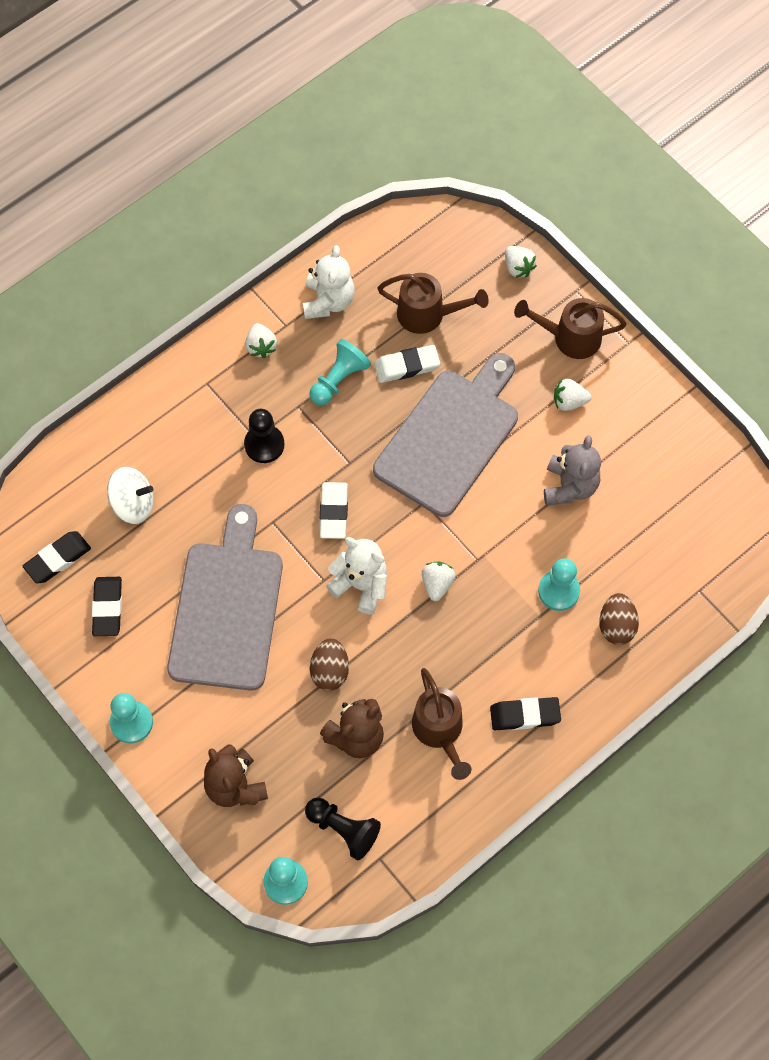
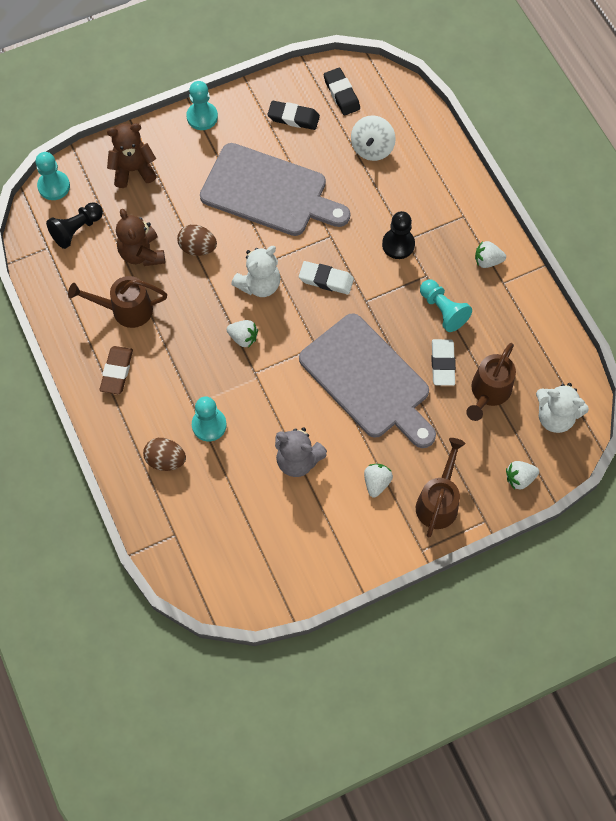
camera: 105 degrees right, 0 degrees up
white teddy bear [303,245,355,319] -> white teddy bear moved to [536,383,589,433]
black eraser [490,697,561,730] -> brown eraser [100,346,133,394]

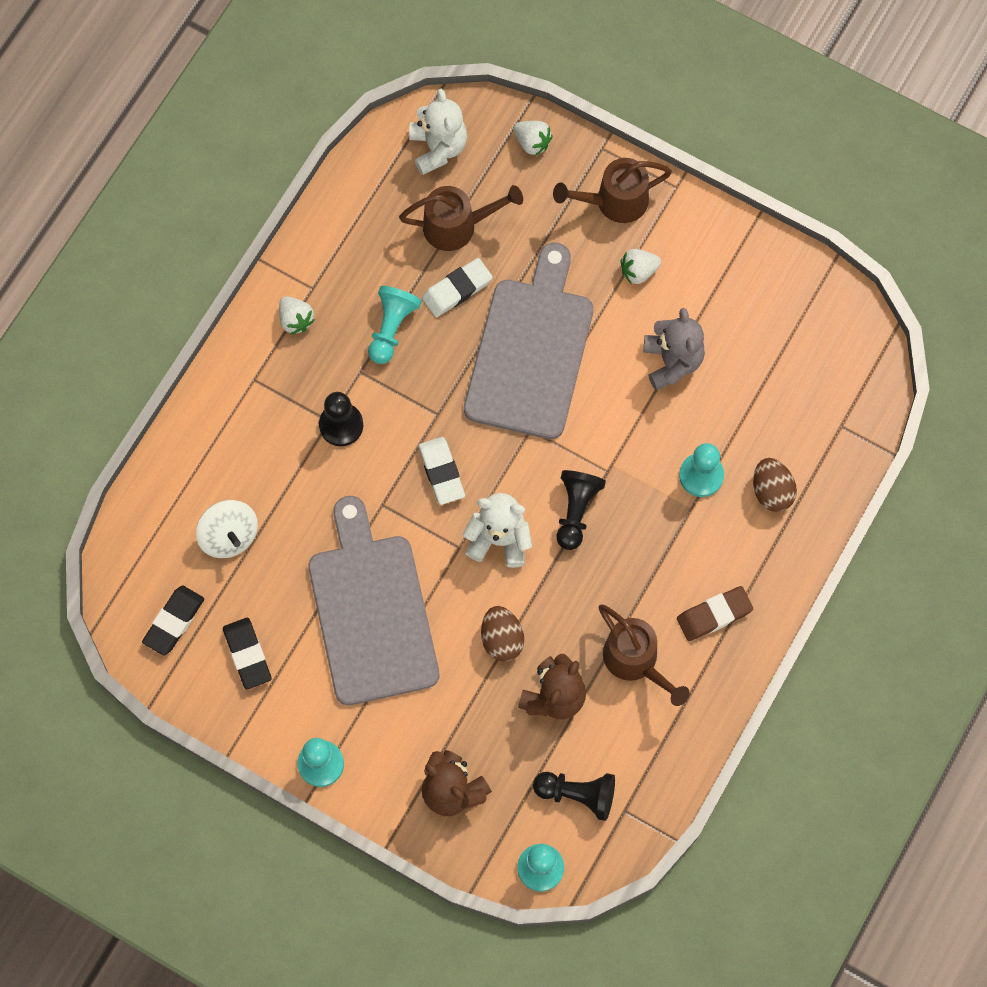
camera: 125 degrees left, 5 degrees up
white strawberry [226,320,258,348] -> black pawn [557,470,606,550]
white spinning top [351,115,396,161] -> white spinning top turned 75 degrees clockwise [196,500,258,558]

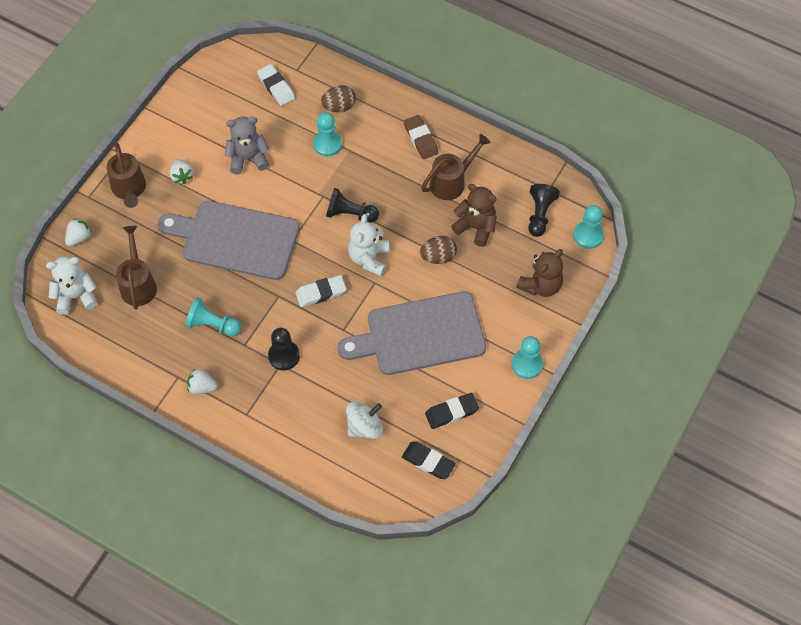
camera: 90 degrees left, 10 degrees down
white strawberry [279,296,315,335] -> white strawberry turned 135 degrees counterclockwise [187,368,218,394]
white eraser [422,258,493,317] -> white eraser moved to [257,64,295,106]

